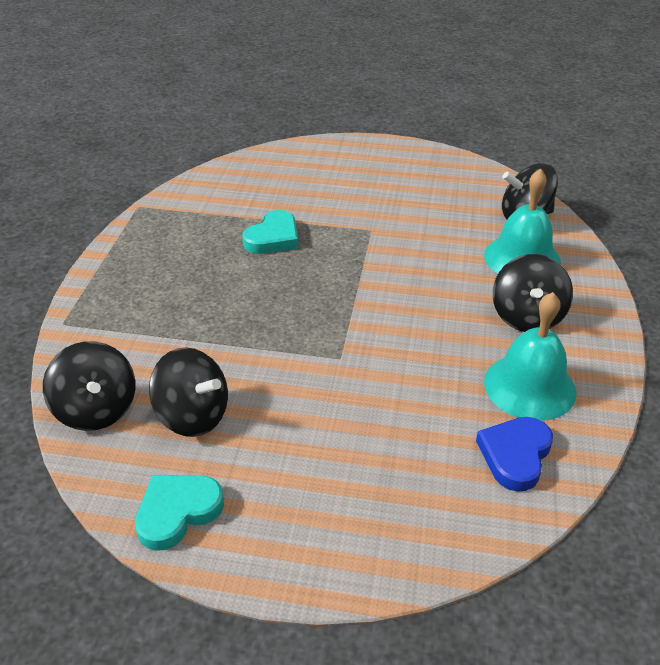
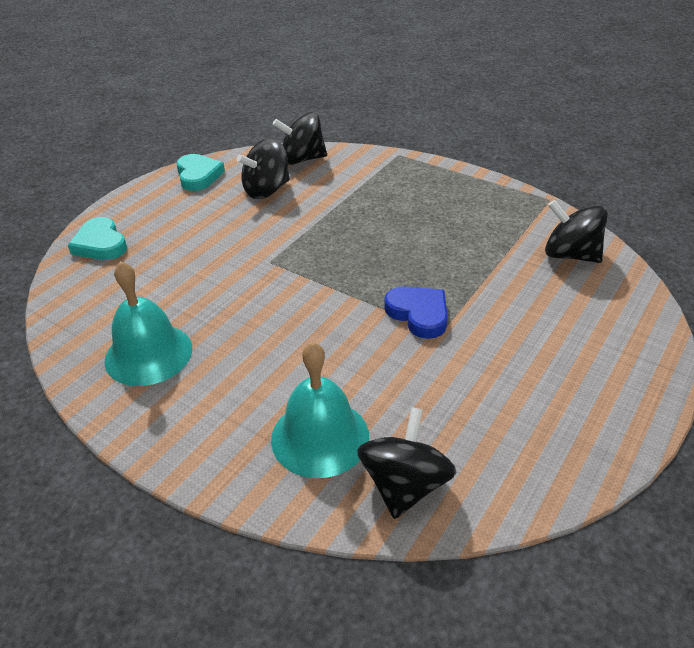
camera: 115 degrees right, 0 degrees up
turquoise heart [242,210,298,254] -> turquoise heart moved to [68,217,127,260]
blue heart [476,417,553,492] -> blue heart moved to [385,286,448,339]
black spinning top [493,254,573,332] -> black spinning top moved to [545,200,608,263]

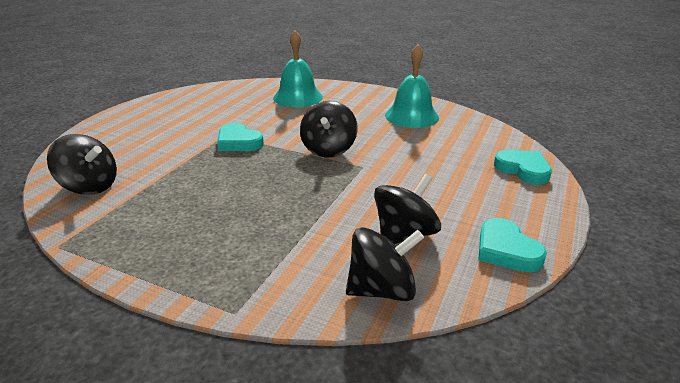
camera: 170 degrees right, 10 degrees down
black spinning top [357,407,457,519] -> black spinning top moved to [300,101,358,158]
blue heart [385,286,448,339] -> turquoise heart [217,123,264,151]

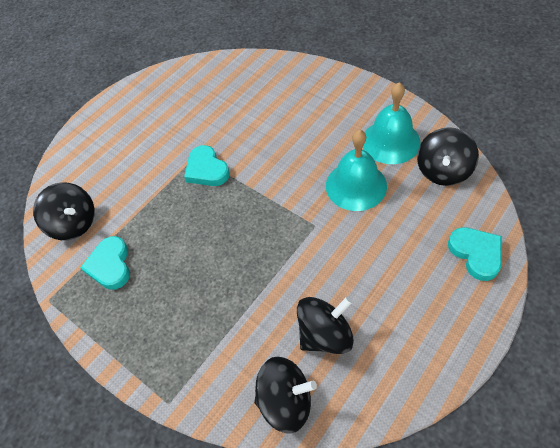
camera: 20 degrees right, 25 degrees up
turquoise bell [273,30,323,107] -> turquoise bell moved to [326,130,387,211]
black spinning top [300,101,358,158] -> black spinning top moved to [417,127,479,186]
turquoise heart [478,218,547,272] -> turquoise heart moved to [80,236,130,290]

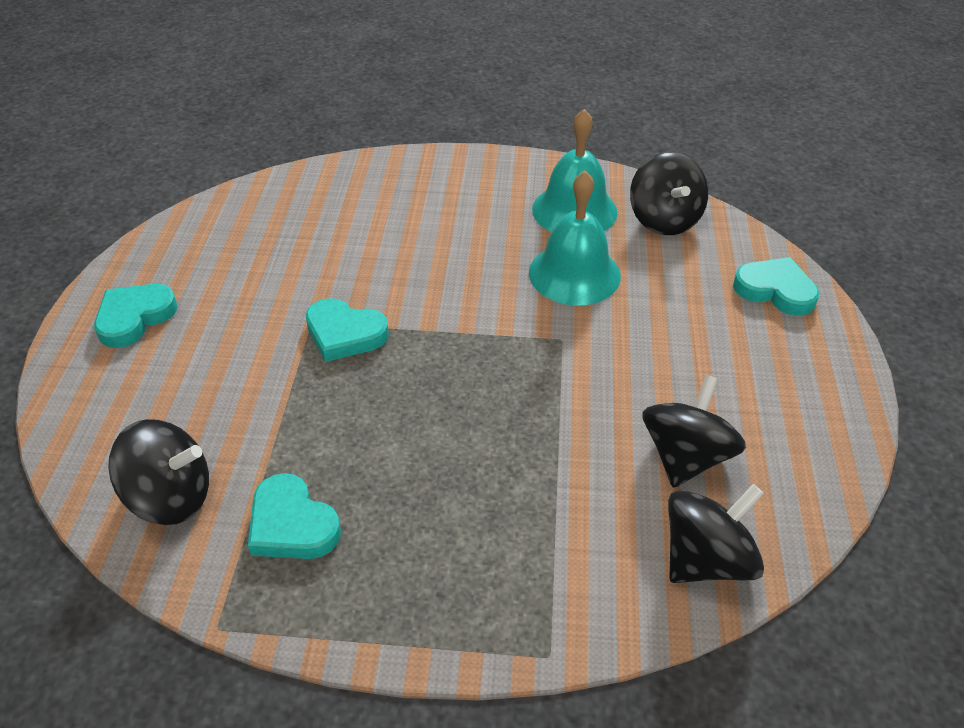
camera: 40 degrees left, 10 degrees down
none -> turquoise heart [94,284,178,348]

